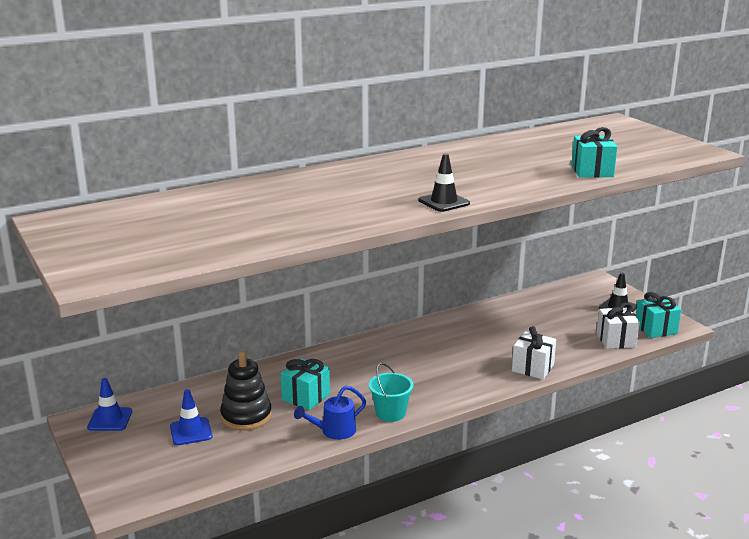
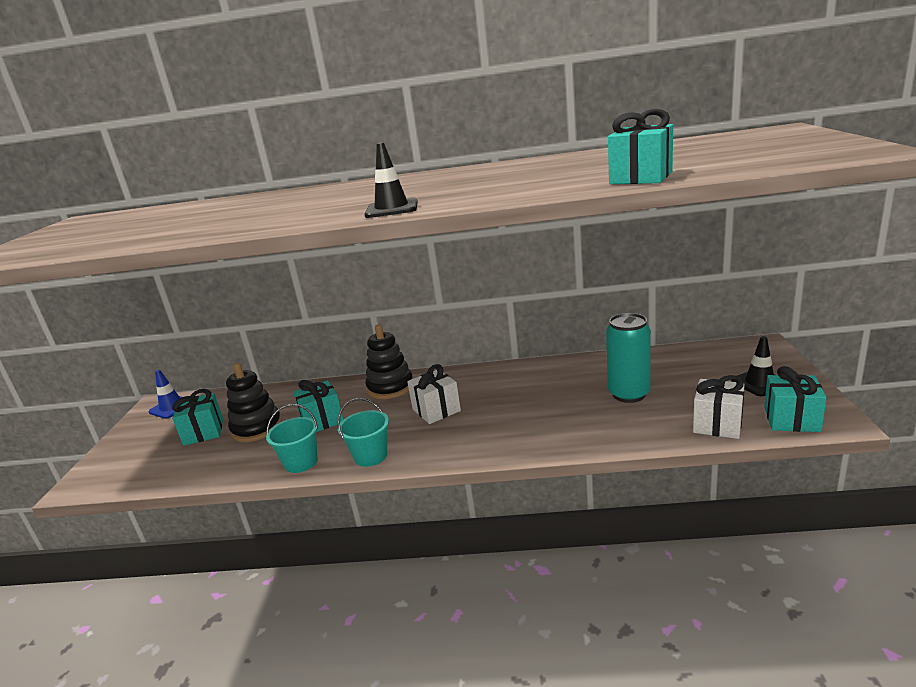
camera: 35 degrees right, 0 degrees up
blue traffic cone [170,389,213,445] -> turquoise gift [172,389,223,446]
blue watering can [294,386,366,440] -> turquoise bucket [266,404,318,473]
white gift [512,326,556,379] -> white gift moved to [407,364,461,424]
none -> black stacking toy [366,324,412,399]
none -> turquoise can [606,313,651,403]

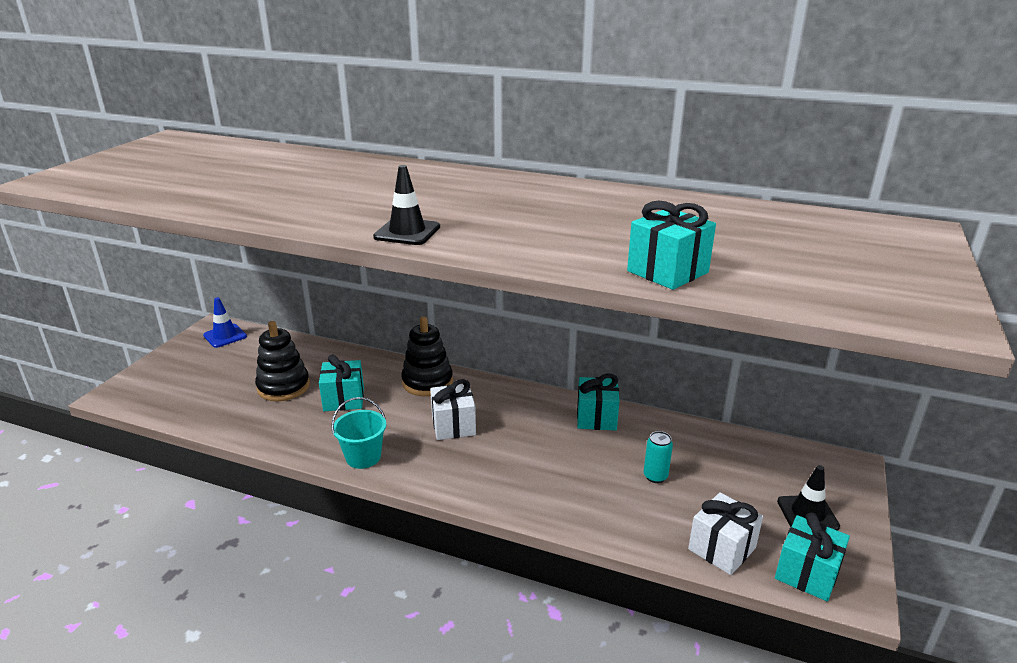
camera: 15 degrees right, 5 degrees up
turquoise gift [172,389,223,446] -> turquoise gift moved to [577,373,619,431]
turquoise bucket [266,404,318,473] -> none
turquoise can [606,313,651,403] -> turquoise can [644,431,673,483], size x0.53

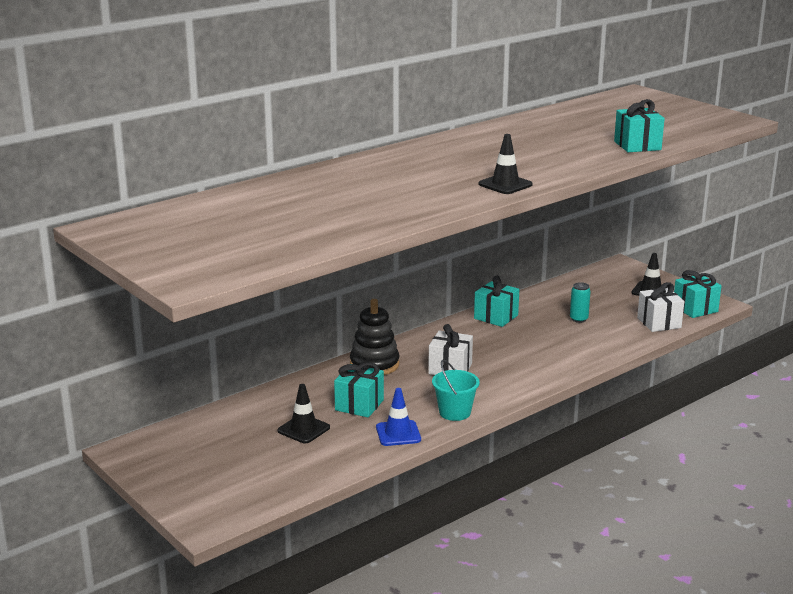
camera: 60 degrees left, 5 degrees down
blue traffic cone [203,297,247,348] -> blue traffic cone moved to [376,388,421,446]
black stacking toy [255,321,310,401] -> black traffic cone [278,384,330,443]

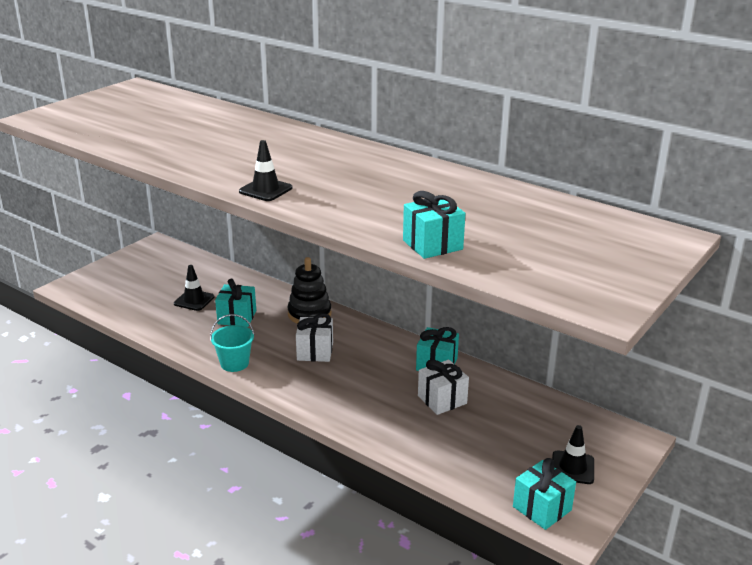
camera: 75 degrees right, 5 degrees up
blue traffic cone [376,388,421,446] -> none
turquoise can [570,282,591,323] -> none
white gift [637,282,684,332] -> white gift moved to [418,359,469,415]

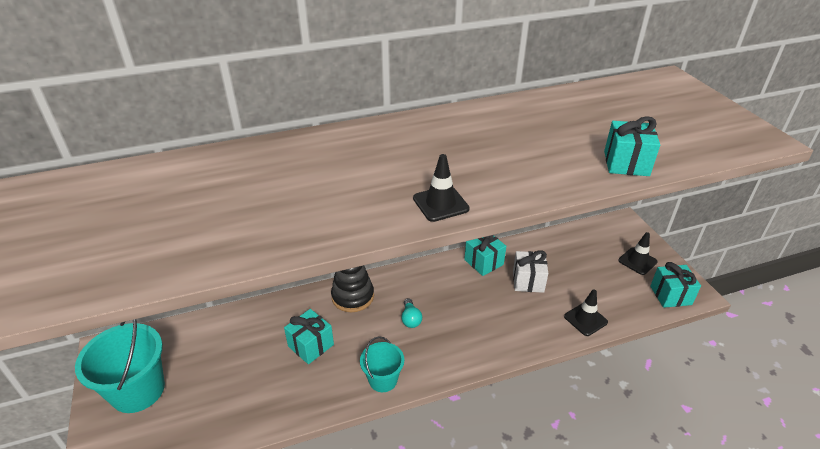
camera: 55 degrees left, 10 degrees up
black traffic cone [174,265,214,311] -> black traffic cone moved to [564,290,608,336]
white gift [296,313,333,362] -> turquoise light bulb [401,298,422,328]
none -> turquoise bucket [75,319,165,413]

